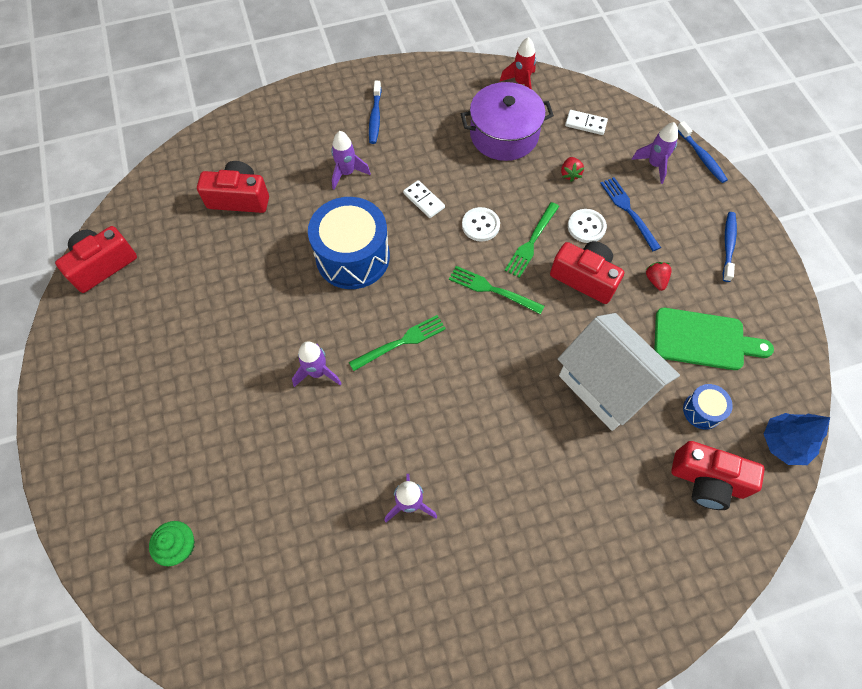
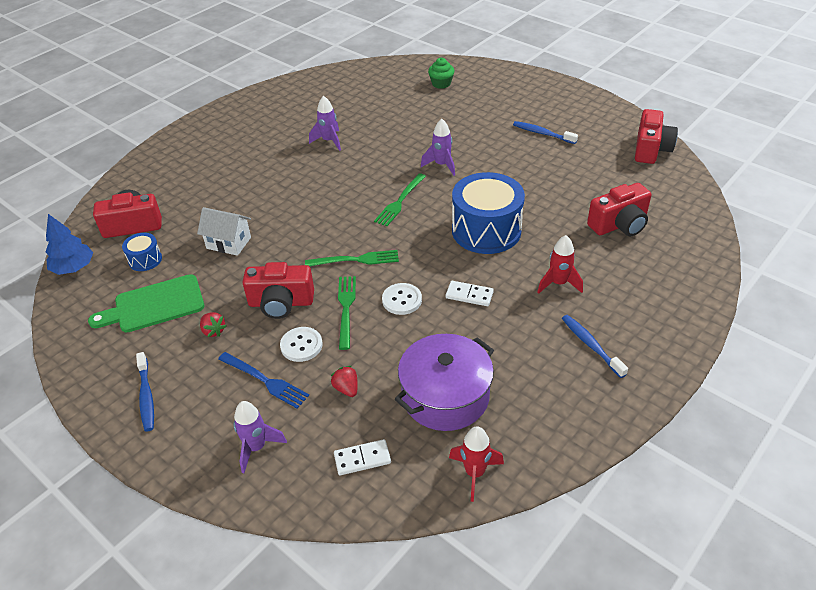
camera: 150 degrees right, 20 degrees down
purple rocket [331,131,371,189] -> red rocket [537,235,583,294]
white house [558,313,680,431] -> white house [197,207,251,256], size x0.55
blue toothbrush [678,121,728,183] -> blue toothbrush moved to [513,121,578,144]

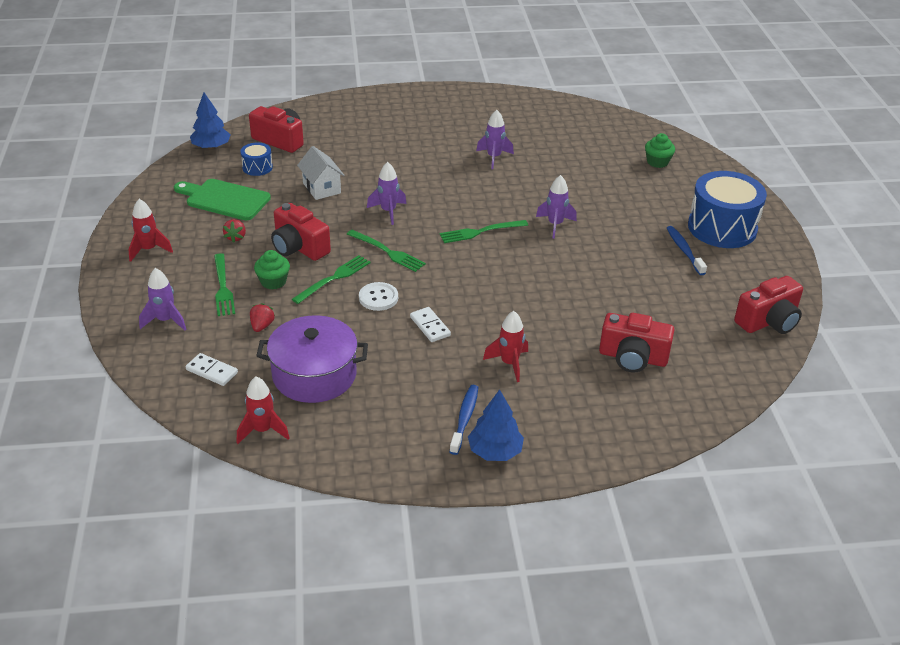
camera: 40 degrees right, 5 degrees down
blue toothbrush [136,352,154,431] -> red rocket [128,199,173,262]
blue fork [218,352,309,409] -> green fork [214,253,235,316]
white button [280,327,323,362] -> green cupcake [254,250,290,290]
blue drum [452,172,525,254] -> blue drum moved to [688,171,767,248]
none -> purple rocket [367,162,407,225]
none -> blue tree [468,389,524,461]

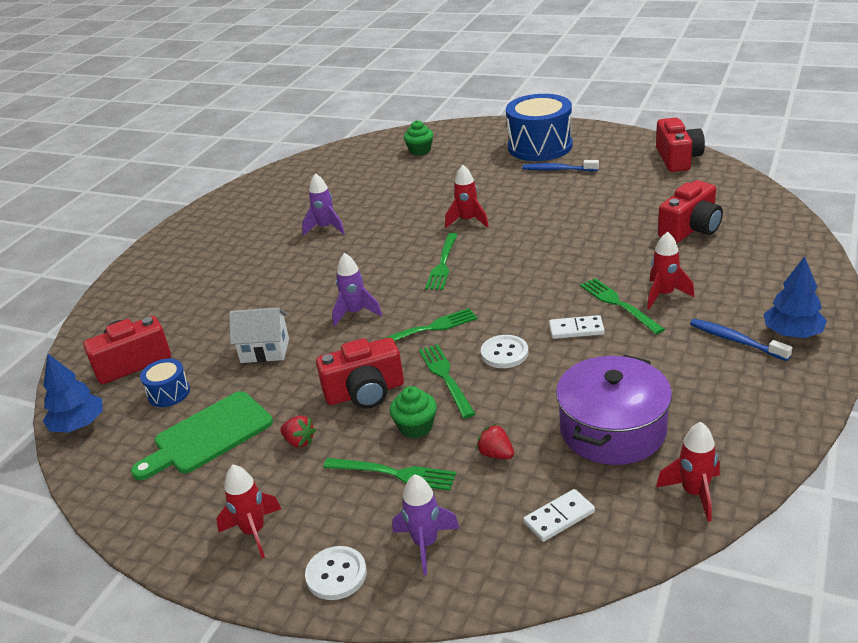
camera: 55 degrees left, 5 degrees down
purple rocket [536,175,577,239] -> red rocket [445,165,489,228]
none -> white button [305,546,367,600]
none -> green fork [580,278,665,334]

